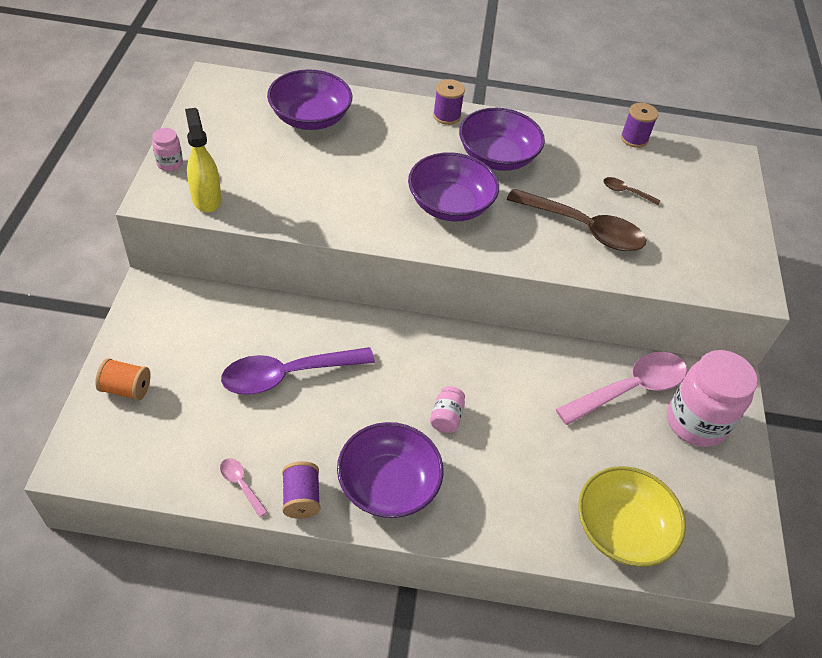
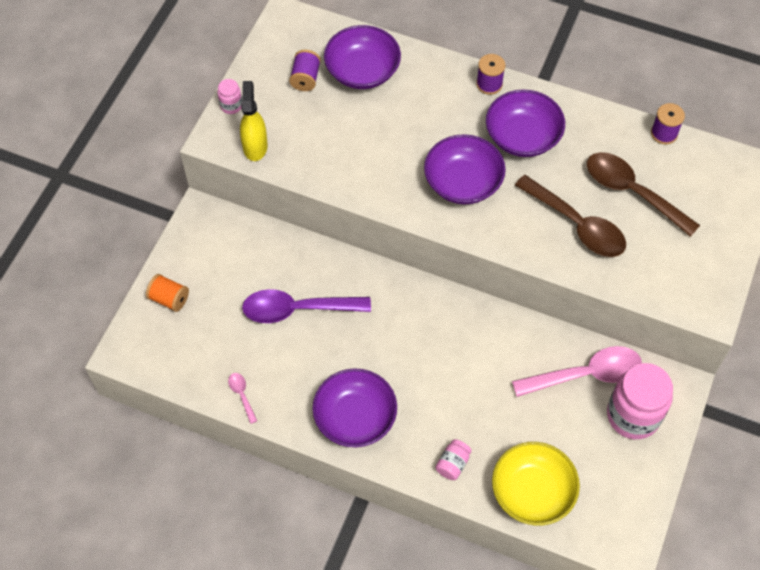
camera: 20 degrees right, 10 degrees up
purple spool [282,461,320,519] -> purple spool moved to [289,50,321,91]
pink jar [430,386,465,433] -> pink jar moved to [435,439,472,480]
brown spoon [603,177,661,205] -> brown spoon [587,152,700,237], size x2.33

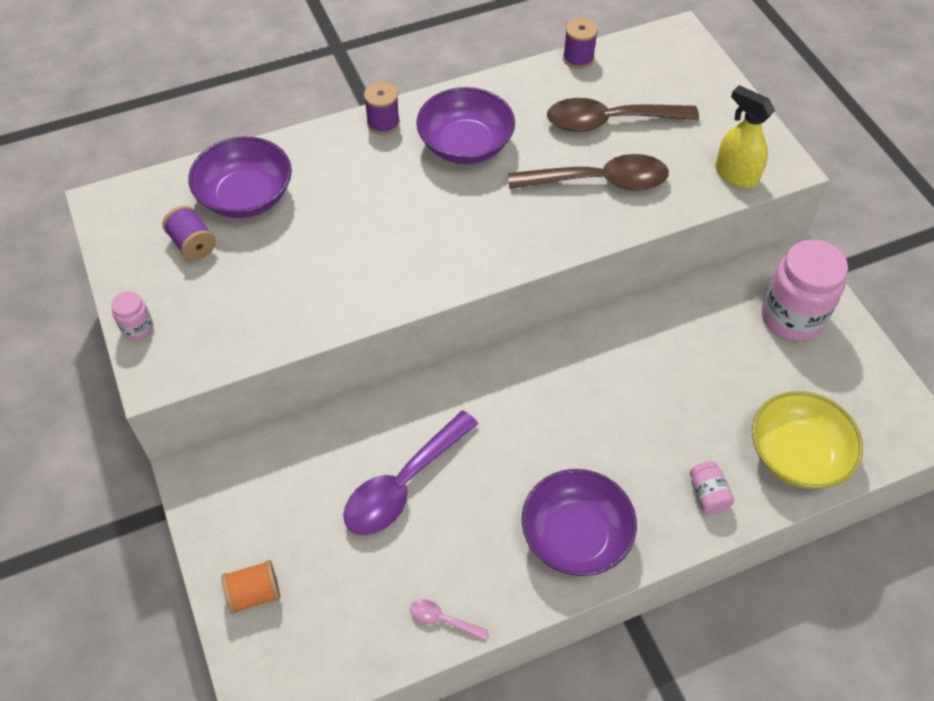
camera: 45 degrees left, 5 degrees down
yellow spray bottle [240,81,268,161] -> yellow spray bottle moved to [715,85,775,188]
purple bowl [424,134,506,204] -> none
pink spoon [512,346,642,397] -> none

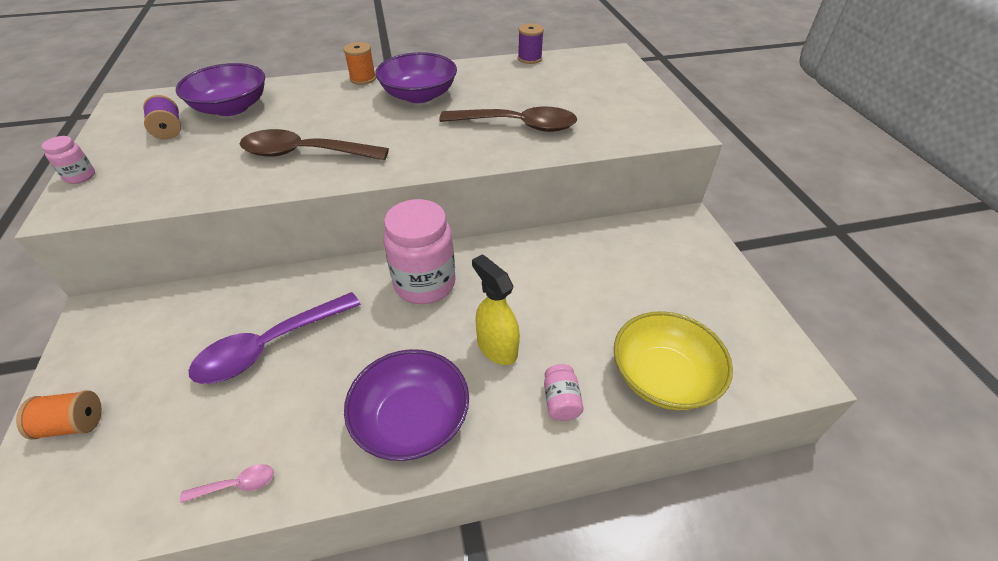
camera: 10 degrees right, 10 degrees down
purple spool [364,82,400,135] -> orange spool [343,42,376,85]
pink spoon [410,599,488,640] -> pink spoon turned 135 degrees clockwise [180,464,274,503]
brown spoon [547,98,699,132] -> brown spoon moved to [240,129,389,160]
yellow spray bottle [715,85,775,188] -> yellow spray bottle moved to [472,255,520,365]
pink jar [762,240,848,341] -> pink jar moved to [383,199,456,304]

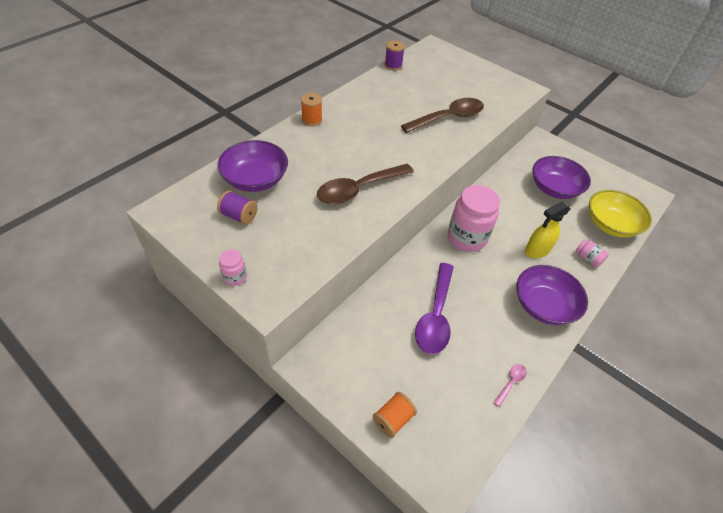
camera: 40 degrees left, 5 degrees up
purple bowl [375,52,457,103] -> purple bowl moved to [533,156,591,199]
yellow spray bottle [472,255,520,365] -> yellow spray bottle turned 45 degrees counterclockwise [525,202,570,258]

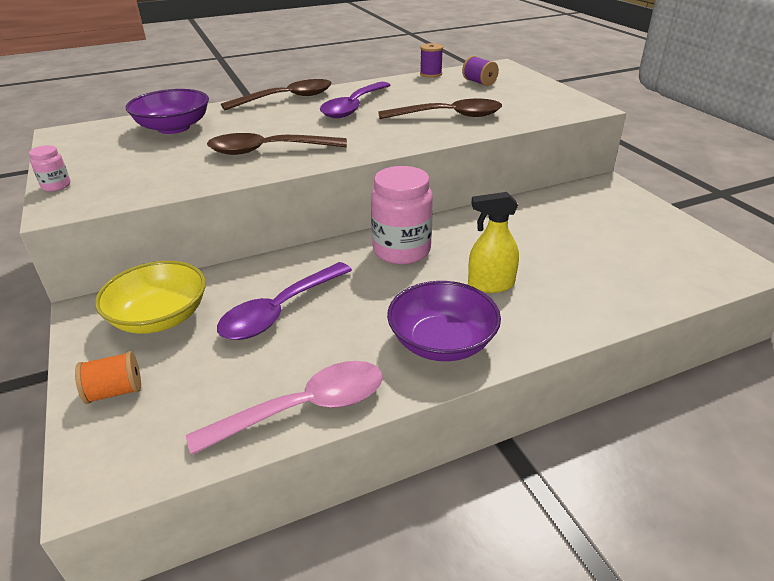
camera: 30 degrees right, 15 degrees down
purple spool [217,190,258,225] -> purple spool moved to [462,56,499,86]
orange spool [301,93,322,126] -> brown spoon [221,79,332,110]
pink spoon [493,364,527,407] -> pink spoon [186,361,383,455], size x2.33
purple bowl [533,156,591,199] -> none
pink jar [575,239,609,268] -> none
yellow bowl [589,190,652,238] -> yellow bowl moved to [95,261,206,334]
none -> purple spoon [320,82,390,118]

